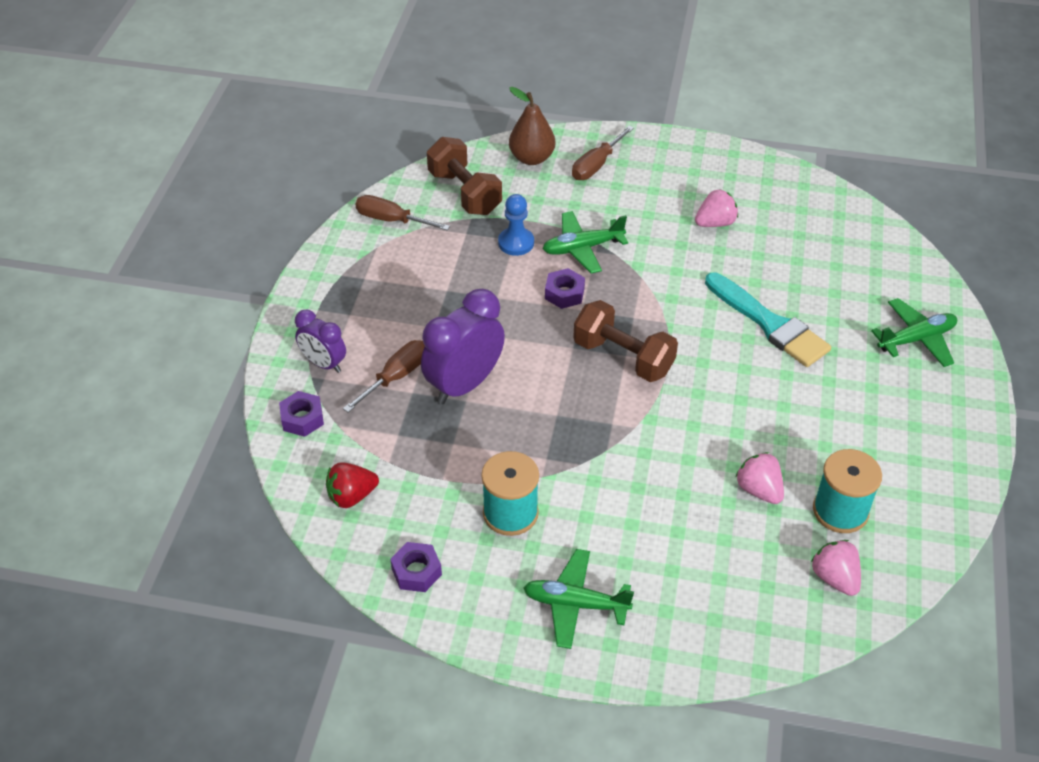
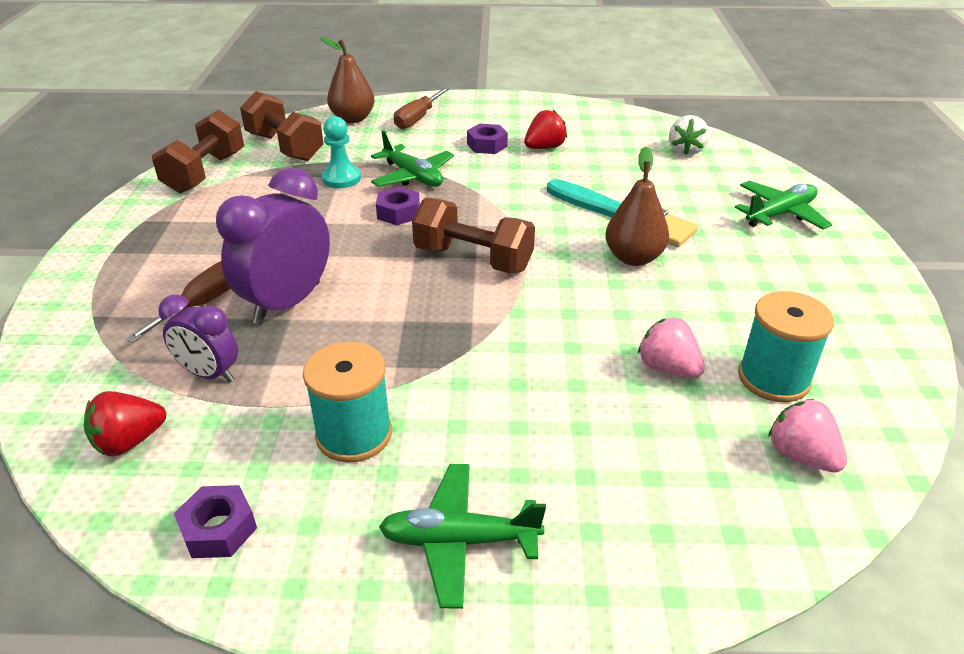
camera: 10 degrees left, 10 degrees down
purple nut [279,391,324,437] -> purple nut moved to [467,124,508,154]
purple clock [295,310,346,373] -> purple clock moved to [158,295,238,383]
brown screwdriver [356,195,450,231] -> brown dumbbell [152,110,244,193]
blue pawn [498,194,534,256] -> turquoise pawn [322,116,361,188]
green plane [543,211,628,273] -> green plane turned 105 degrees counterclockwise [371,130,454,187]
pink strawberry [695,189,738,227] -> red strawberry [524,110,567,149]
none -> brown pear [605,147,669,266]
none -> white strawberry [669,115,709,155]

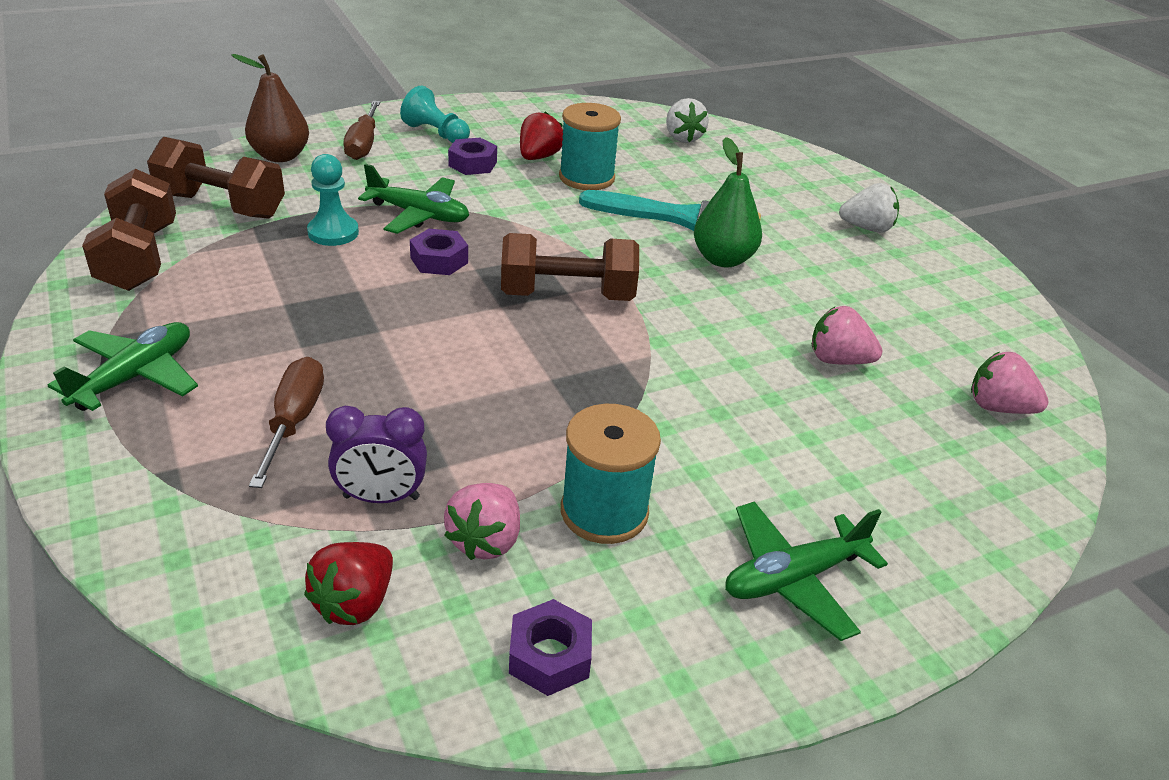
camera: 30 degrees left, 0 degrees up
purple clock [216,168,330,324] -> none
brown pear [605,147,669,266] -> green pear [694,137,762,267]
green plane [735,181,832,230] -> green plane moved to [48,322,198,411]
turquoise spool [738,291,834,402] -> turquoise spool moved to [559,103,621,190]
none -> turquoise pawn [400,86,470,143]
none -> pink strawberry [444,483,520,560]
none -> white strawberry [839,183,899,233]

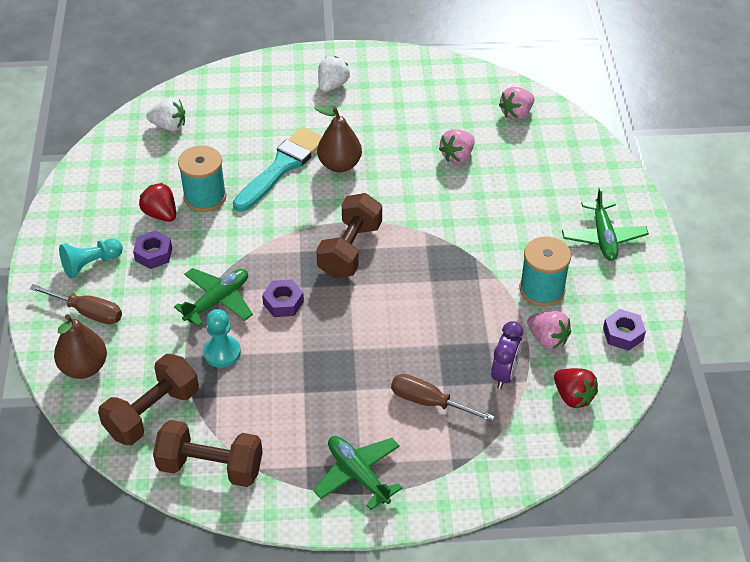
camera: 65 degrees left, 10 degrees up
green pear [694,137,762,267] -> brown pear [314,106,362,172]

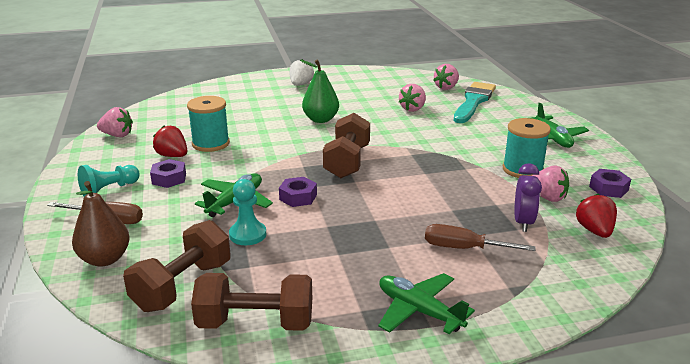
camera: 10 degrees left, 20 degrees down
white strawberry [147,97,185,131] -> none
turquoise brush [233,127,322,212] -> turquoise brush moved to [454,82,496,123]
brown pear [314,106,362,172] -> green pear [300,59,339,123]
red strawberry [554,368,598,408] -> red strawberry turned 135 degrees counterclockwise [576,193,617,238]
none -> pink strawberry [97,107,133,137]

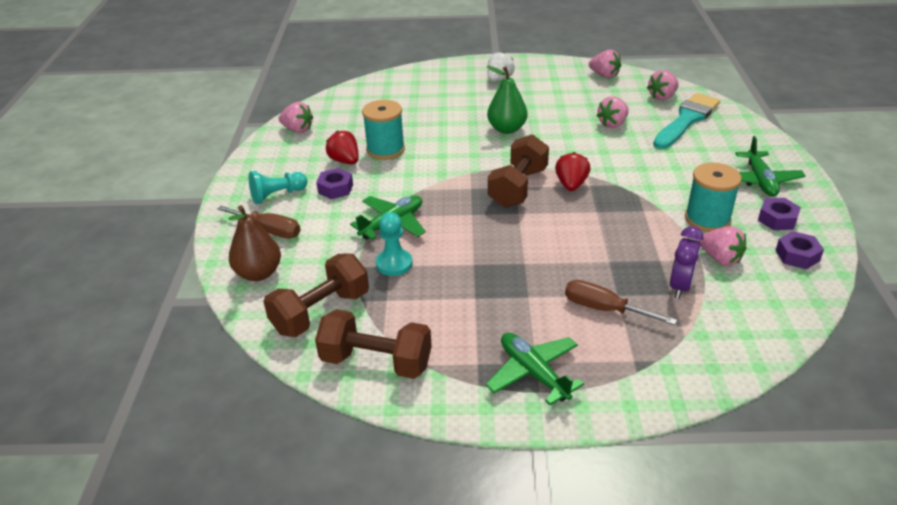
camera: 15 degrees right, 10 degrees up
purple nut [279,177,317,207] -> purple nut moved to [758,198,801,230]
red strawberry [576,193,617,238] -> red strawberry moved to [555,152,590,191]
none -> pink strawberry [589,49,621,78]

